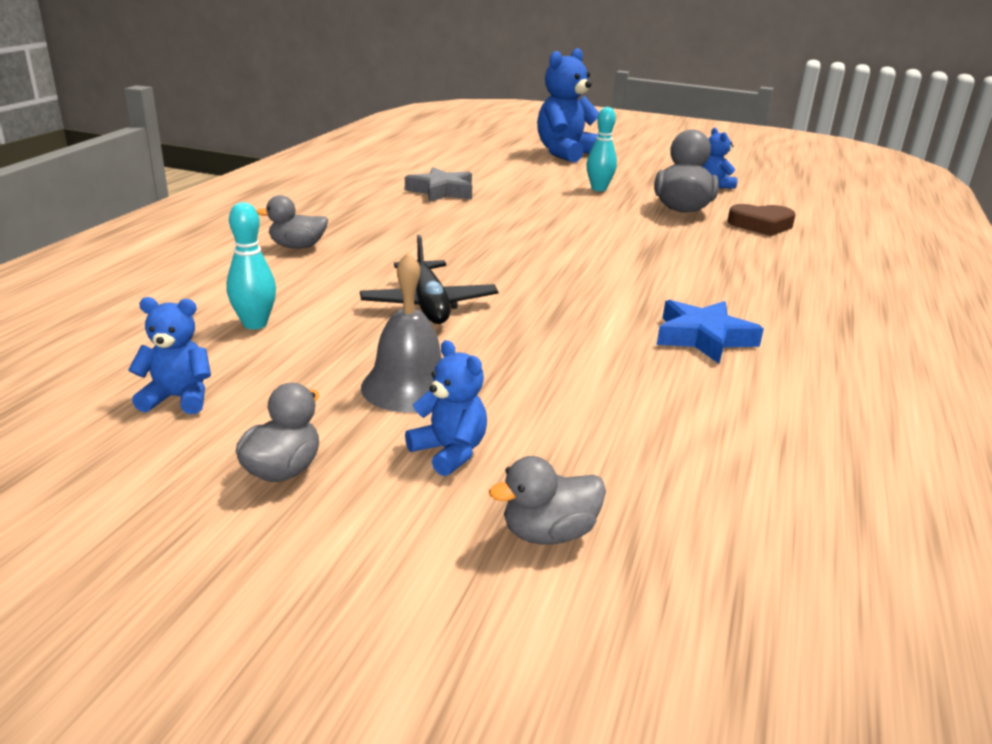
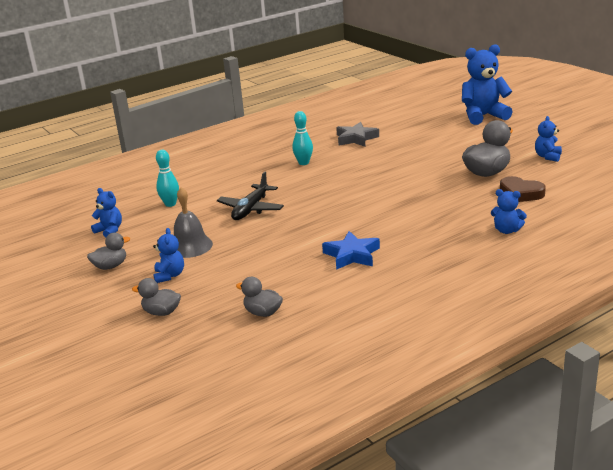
camera: 40 degrees right, 0 degrees up
grey duck [257,195,328,249] -> grey duck moved to [236,277,283,317]
turquoise bowling pin [586,107,617,191] -> turquoise bowling pin moved to [292,111,313,165]
none -> blue teddy bear [491,189,527,234]

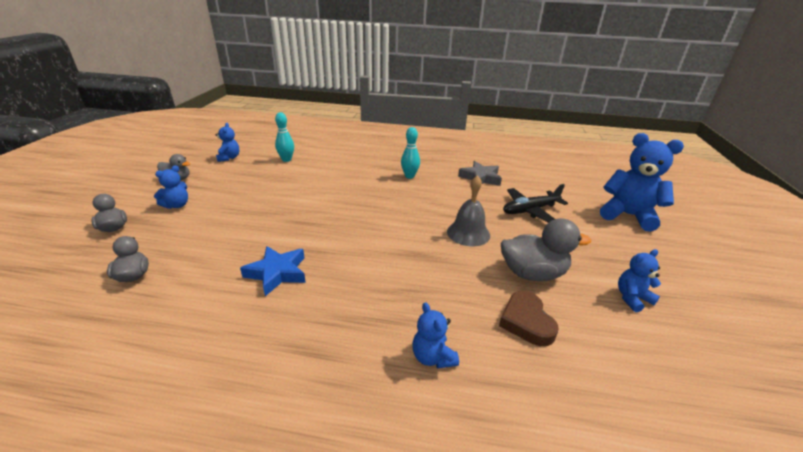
camera: 40 degrees right, 5 degrees up
grey bell [174,187,213,258] -> grey bell moved to [447,175,490,246]
black plane [217,171,284,220] -> black plane moved to [503,184,568,223]

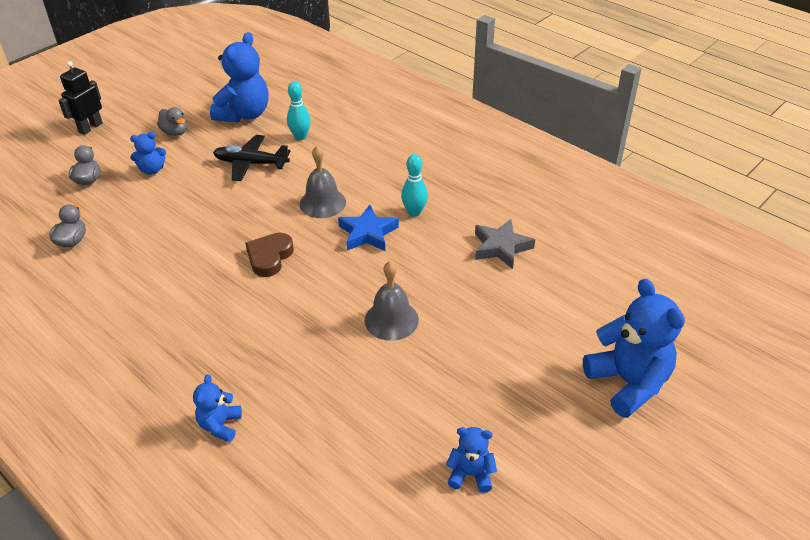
camera: 35 degrees right, 10 degrees up
blue teddy bear [216,123,239,162] -> blue teddy bear [210,32,269,123], size x1.95
blue star [240,246,306,296] -> blue star moved to [338,205,399,251]
brown heart [499,291,559,346] -> brown heart moved to [245,233,294,277]
grey duck [501,218,591,281] -> none
black plane [503,184,568,223] -> black plane moved to [213,135,290,181]
none -> black robot [58,61,103,135]
none -> grey bell [300,146,346,218]

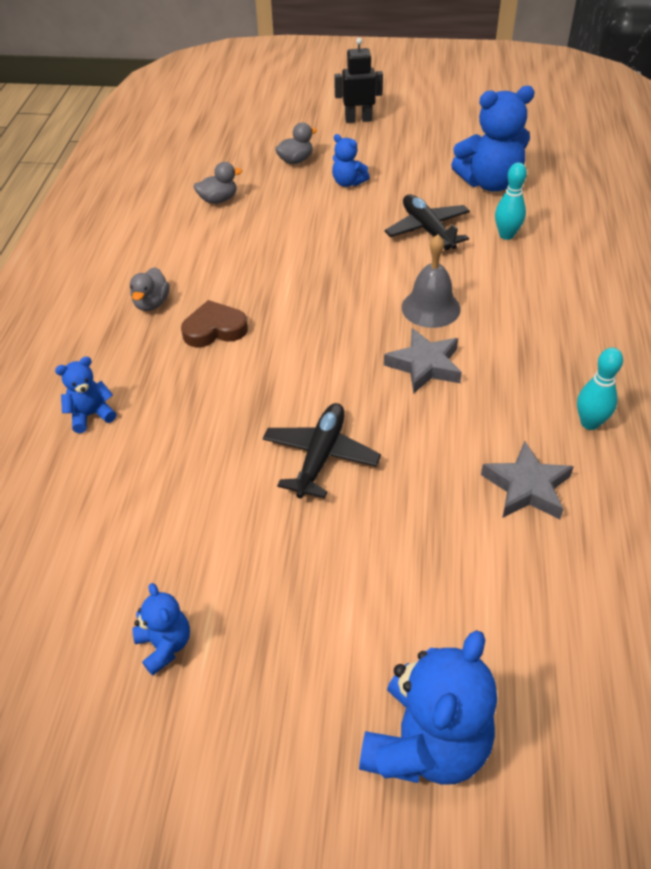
camera: 55 degrees right, 5 degrees up
grey duck [157,107,187,136] -> grey duck moved to [130,267,170,311]
brown heart [245,233,294,277] -> brown heart moved to [181,300,248,347]
blue star [338,205,399,251] -> grey star [384,328,462,394]
grey bell [365,261,419,341] -> black plane [263,403,381,499]
turquoise bowling pin [401,154,428,217] -> turquoise bowling pin moved to [577,348,623,430]

